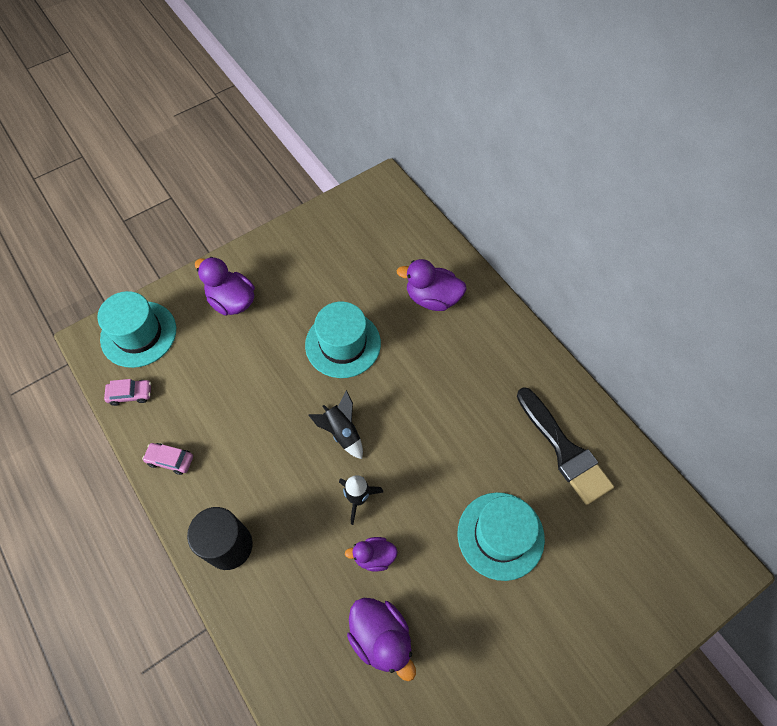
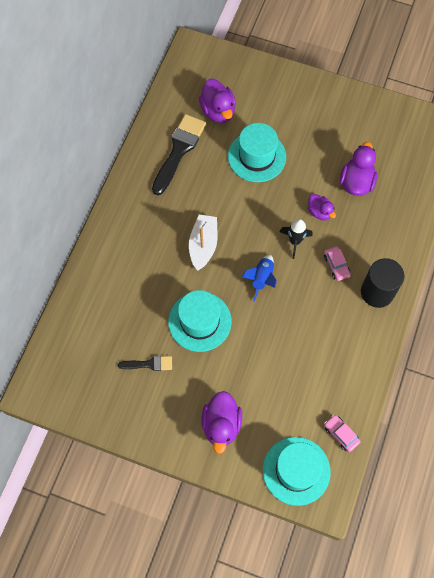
camera: 125 degrees left, 5 degrees up
pink car [142,443,193,475] -> pink car moved to [324,246,351,281]
black rocket [308,390,363,459] -> blue rocket [242,255,277,302]
purple duck [397,259,467,311] -> purple duck moved to [199,78,236,123]
none -> black brush [118,356,172,371]
none -> white boat [189,215,217,271]

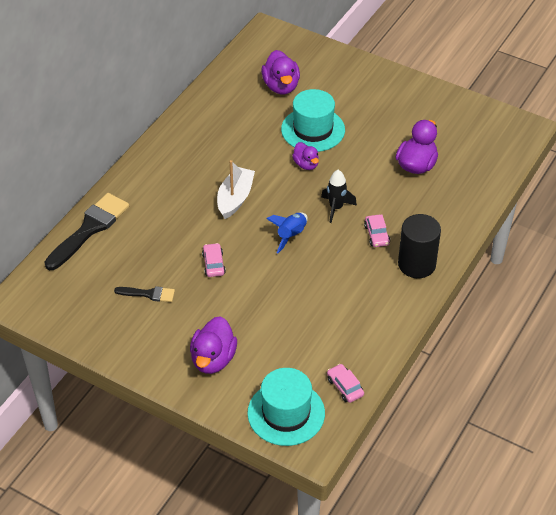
camera: 10 degrees right, 20 degrees down
black brush [152,114,206,195] -> black brush moved to [44,193,129,270]
turquoise hat [168,290,232,352] -> pink car [202,243,226,277]
purple duck [308,194,336,220] -> purple duck moved to [292,142,319,170]

